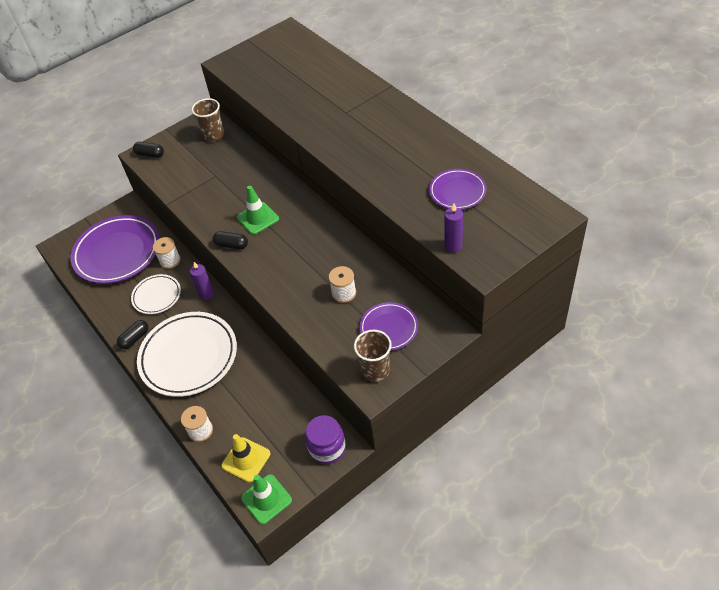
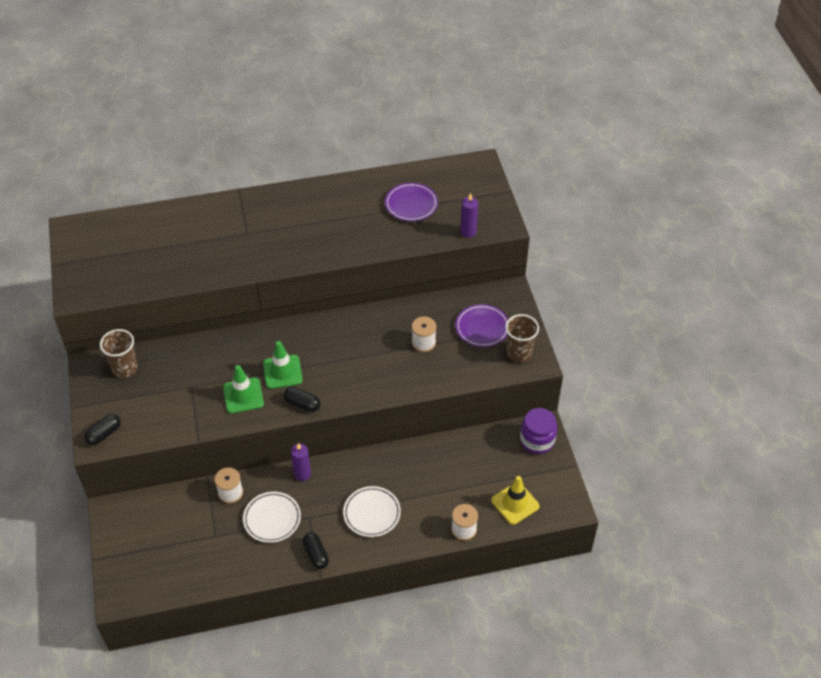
camera: 70 degrees left, 0 degrees up
purple plate [70,215,160,284] -> none
white plate [137,312,237,397] -> white plate [343,486,401,537], size x0.53
black capsule [213,231,248,249] -> black capsule turned 75 degrees clockwise [284,387,321,412]
green traffic cone [241,474,292,525] -> green traffic cone moved to [223,365,264,413]

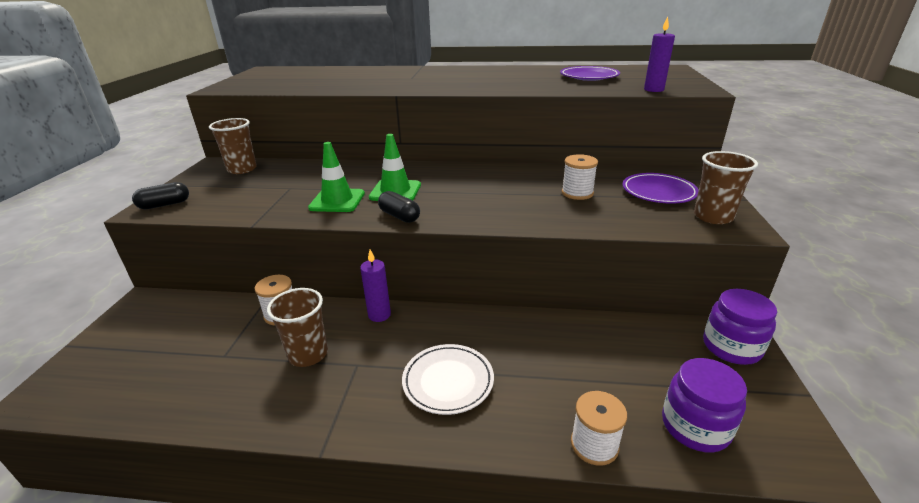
camera: 20 degrees right, 20 degrees down
white plate [243,492,301,543] -> brown cup [267,288,328,367]
black capsule [303,532,329,569] -> none
yellow traffic cone [491,476,540,525] -> purple jar [662,358,747,452]

